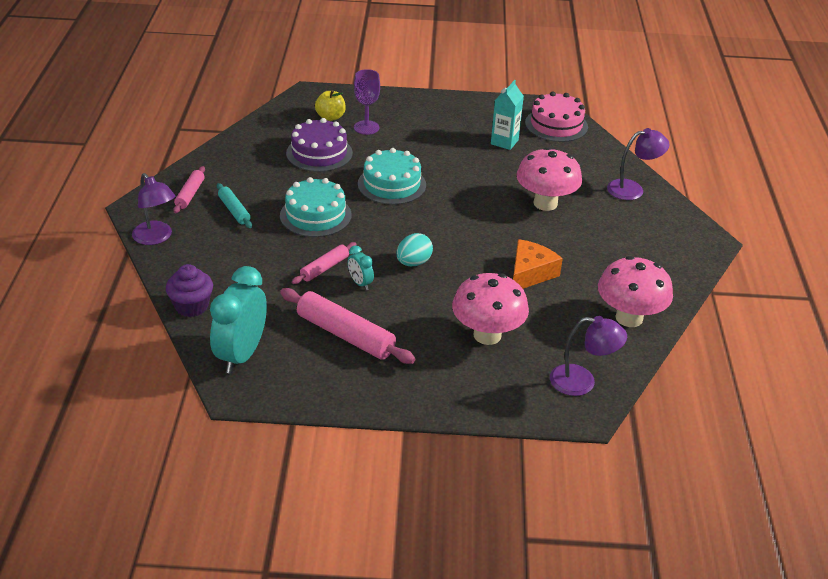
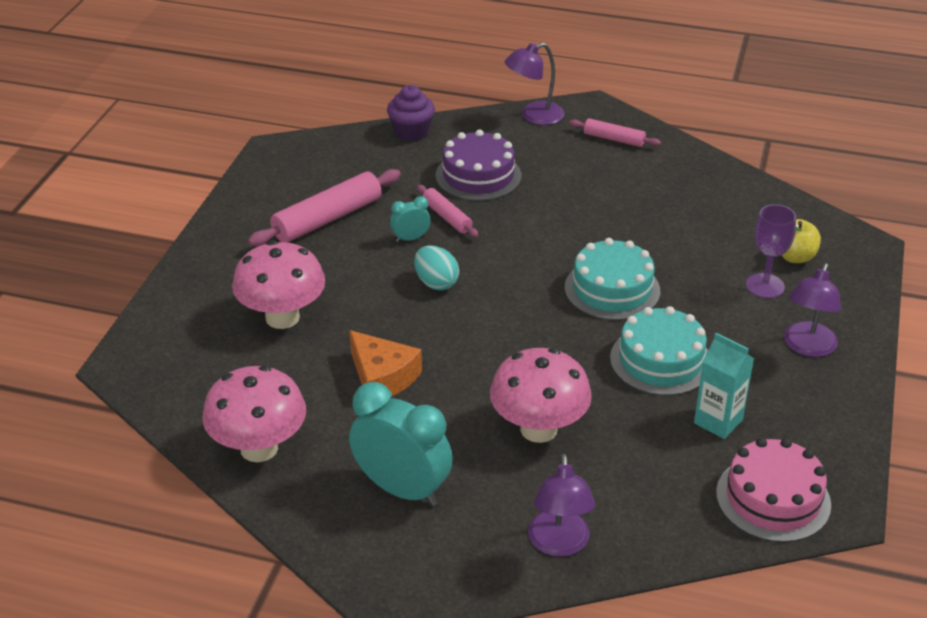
camera: 105 degrees right, 0 degrees up
turquoise clock [210,266,267,374] -> turquoise clock moved to [349,382,453,506]
turquoise rolling pin [217,183,252,228] -> none
turquoise cake [280,177,352,237] -> turquoise cake moved to [610,306,708,396]
purple cake [286,118,353,172] -> purple cake moved to [435,129,521,201]
purple lamp [550,316,627,396] -> purple lamp moved to [784,263,841,357]

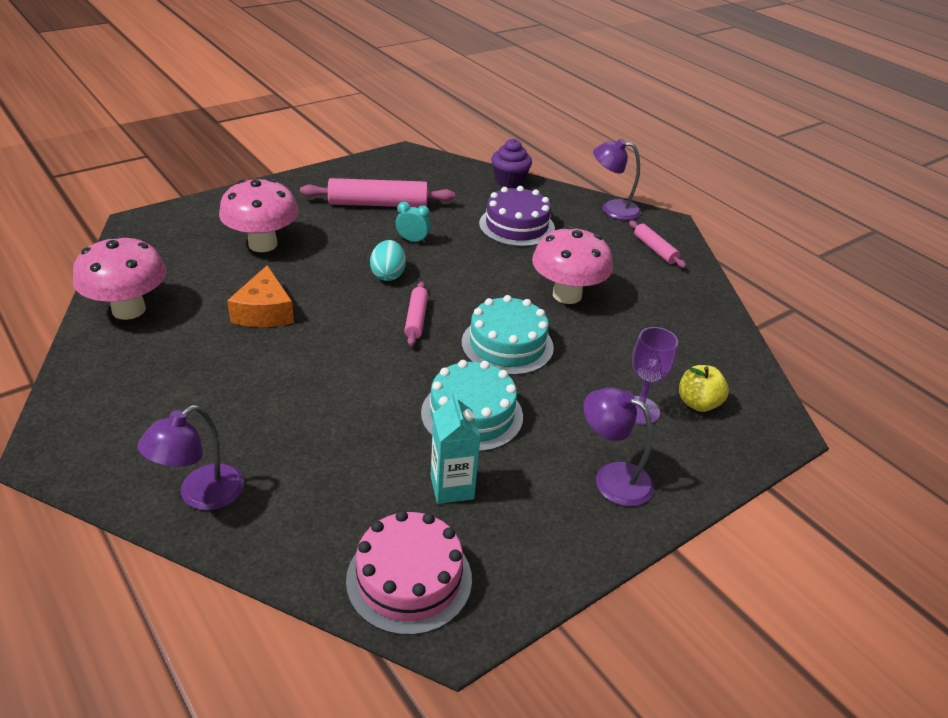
camera: 35 degrees right, 0 degrees up
turquoise clock [349,382,453,506] -> none
pink rolling pin [417,185,479,237] -> pink rolling pin moved to [404,282,428,346]
pink mushroom [490,348,592,443] -> pink mushroom moved to [532,226,613,304]
purple lamp [784,263,841,357] -> purple lamp turned 60 degrees clockwise [584,387,654,506]

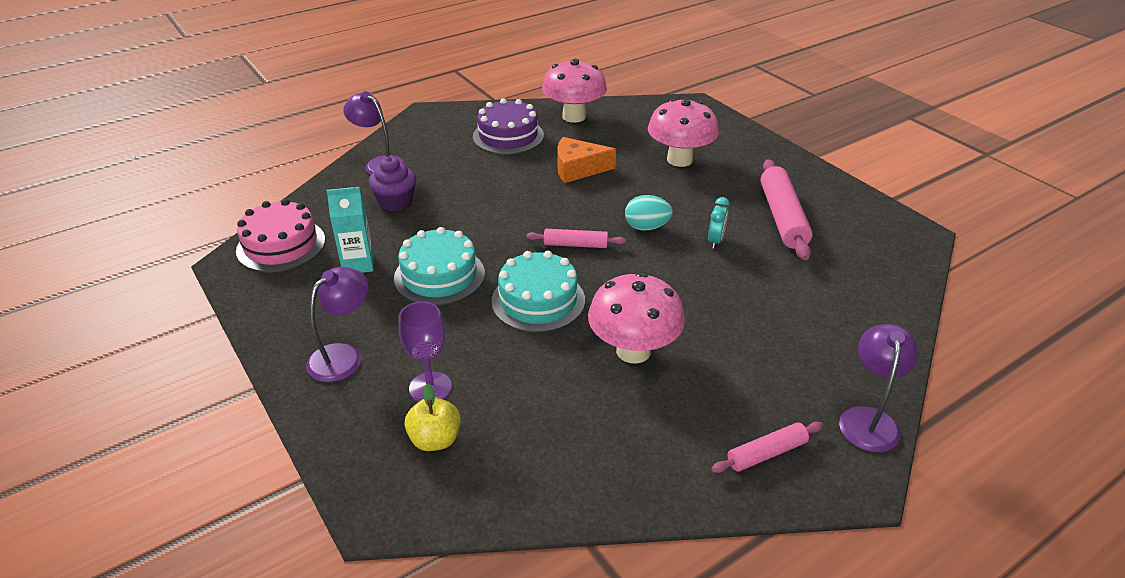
camera: 95 degrees right, 0 degrees up
purple cake [479,186,555,247] -> purple cake moved to [473,98,544,154]
purple cupcake [491,139,532,188] -> purple cupcake moved to [369,156,416,211]

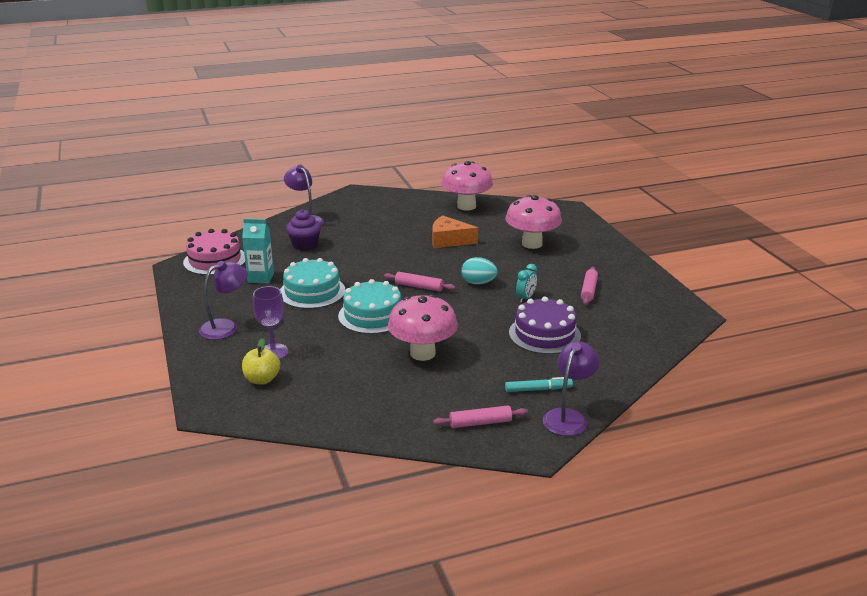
camera: 15 degrees right, 10 degrees down
purple cake [473,98,544,154] -> purple cake moved to [509,297,581,354]
pink rolling pin [760,159,813,260] -> pink rolling pin [581,267,598,305], size x0.56
none -> turquoise marker [505,377,573,392]

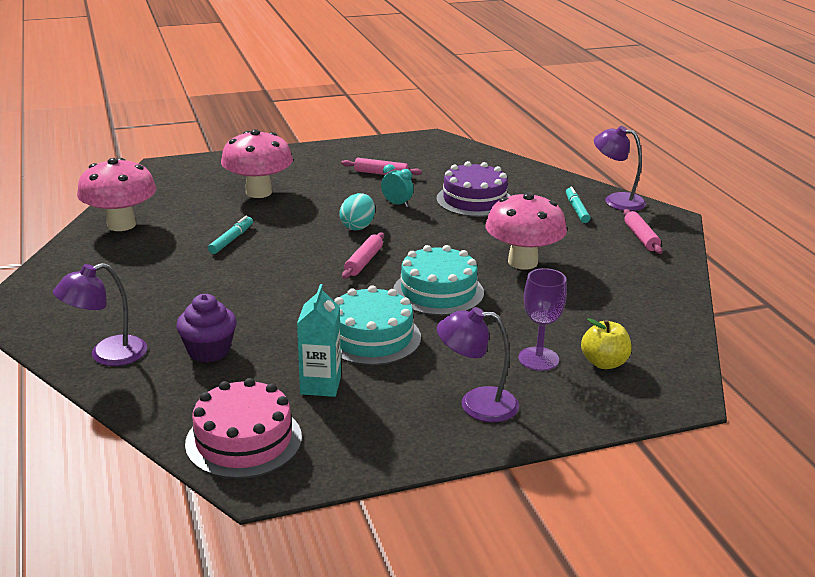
camera: 90 degrees left, 0 degrees up
purple lamp [199,261,248,340] -> purple lamp turned 45 degrees counterclockwise [437,307,519,422]
orange cheese [432,215,478,248] -> turquoise marker [208,216,253,254]

